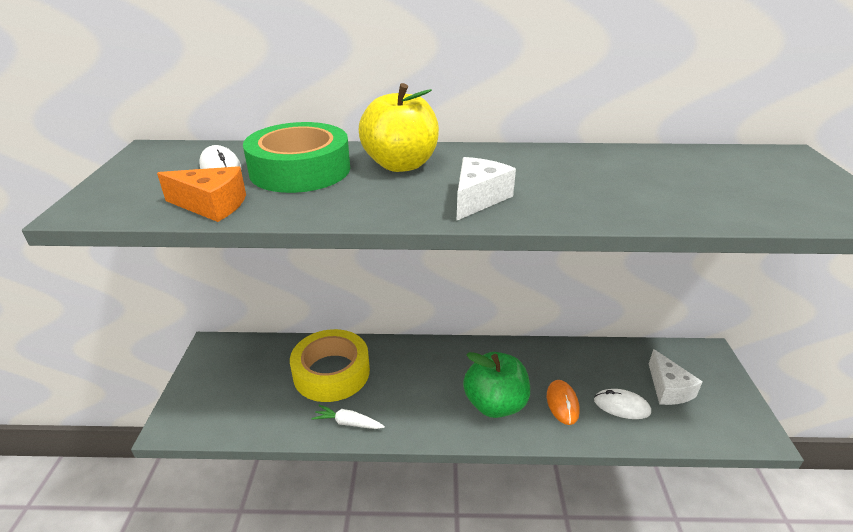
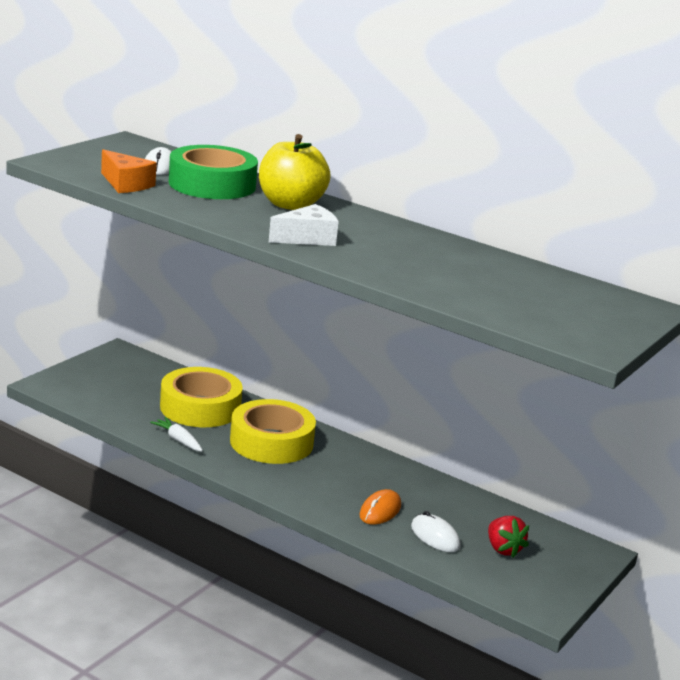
camera: 30 degrees right, 10 degrees down
green apple [463,352,530,418] -> none
white cheese [649,349,702,405] -> red strawberry [488,516,529,558]
none -> yellow tape [230,399,316,464]

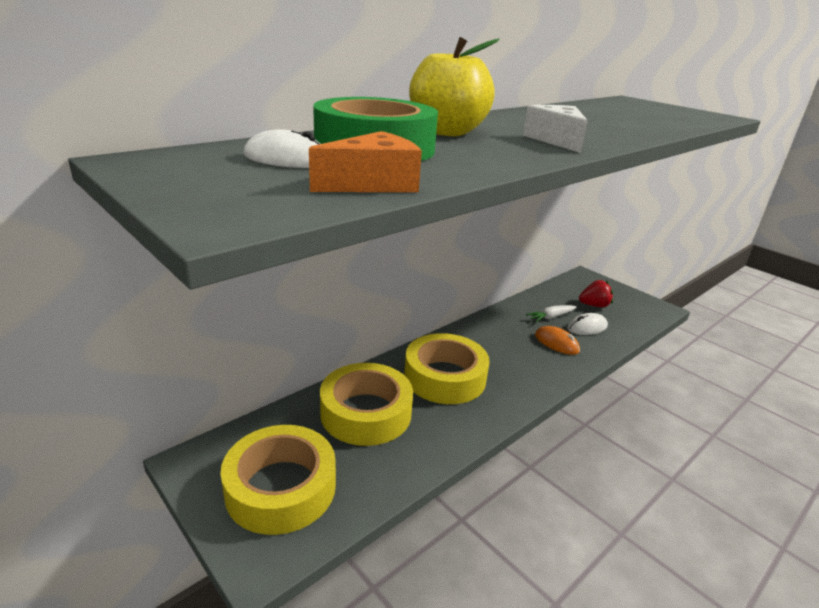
camera: 75 degrees left, 5 degrees up
white carrot [150,417,203,452] -> white carrot moved to [526,305,576,322]
none -> yellow tape [221,425,336,535]

